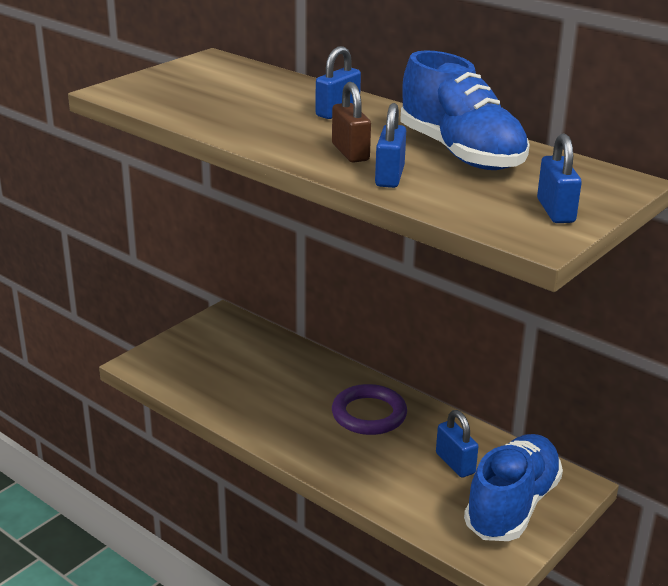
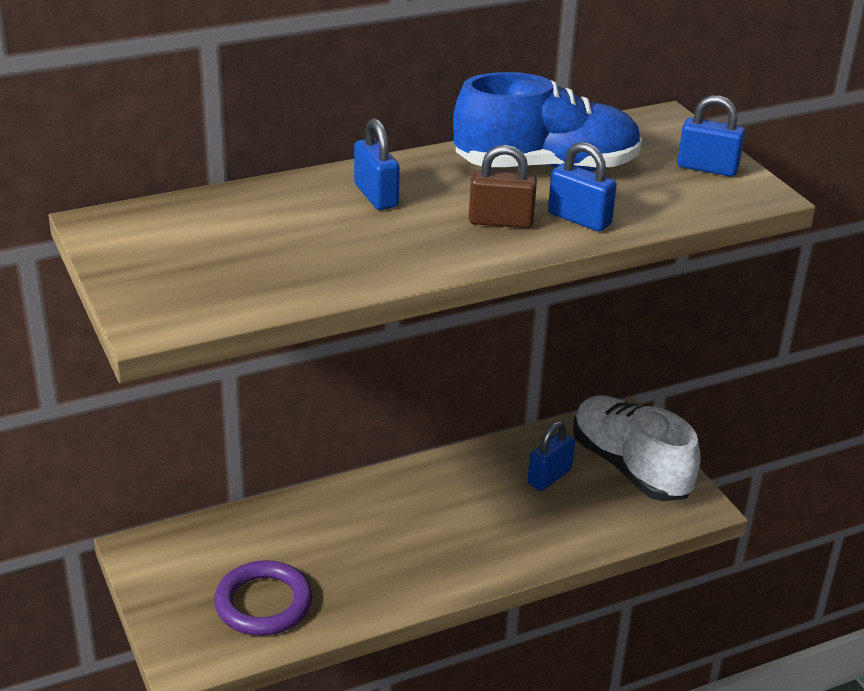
camera: 65 degrees left, 5 degrees up
purple ring [332,384,407,435] -> purple ring moved to [214,560,313,636]
blue padlock [436,410,479,478] -> blue padlock turned 45 degrees counterclockwise [527,421,575,491]
blue shoe [464,434,563,541] -> white shoe [573,395,701,501]

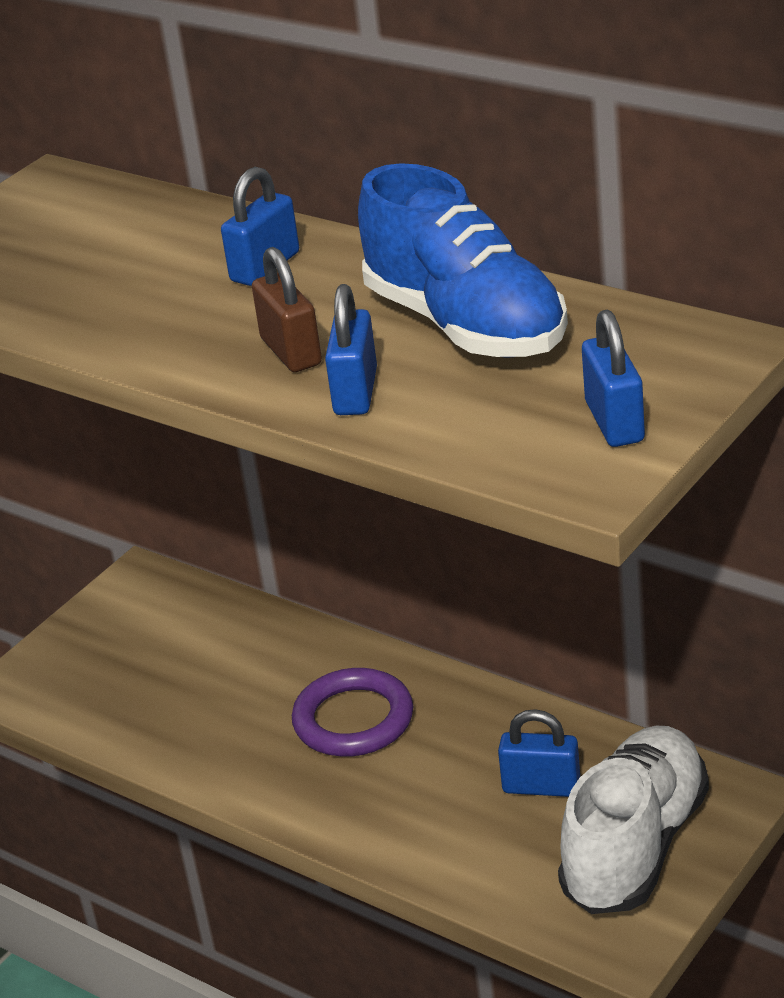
camera: 65 degrees right, 0 degrees up
purple ring [214,560,313,636] -> purple ring moved to [292,668,413,757]

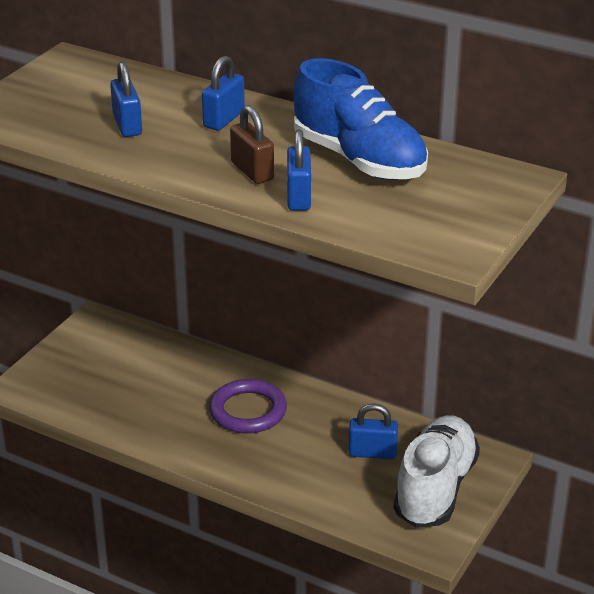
camera: 10 degrees left, 0 degrees up
blue padlock [582,310,645,447] -> blue padlock moved to [110,61,142,137]

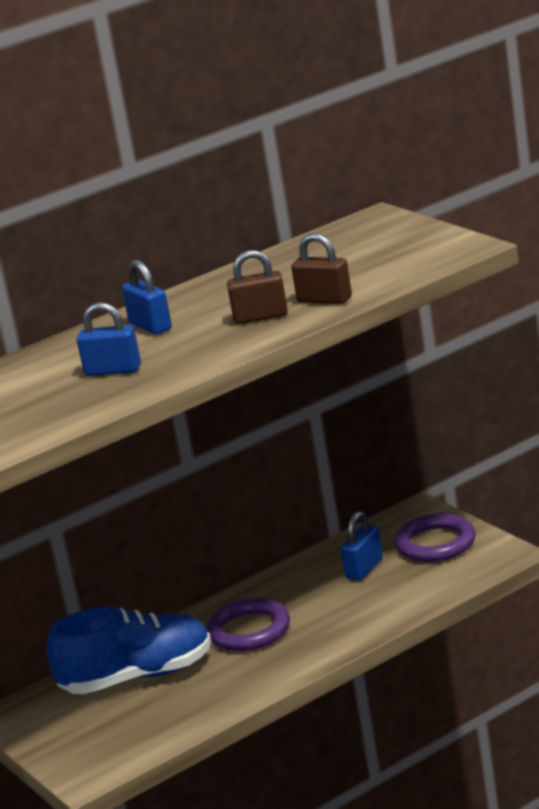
camera: 60 degrees left, 10 degrees down
blue padlock [287,129,311,211] -> brown padlock [291,233,352,304]
blue shoe [293,58,428,180] -> blue shoe moved to [47,607,211,694]
white shoe [394,415,480,528] -> purple ring [395,513,475,562]

